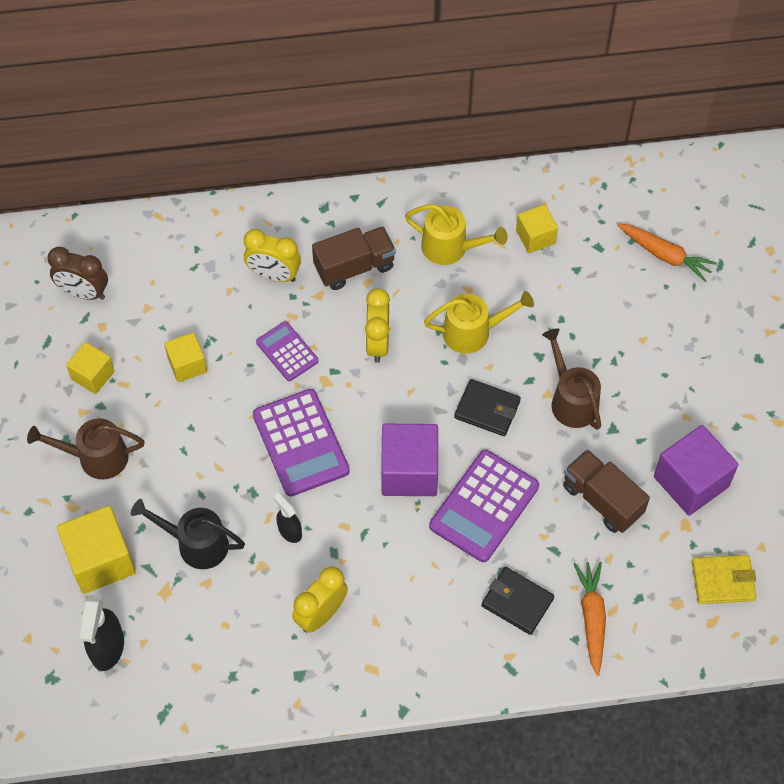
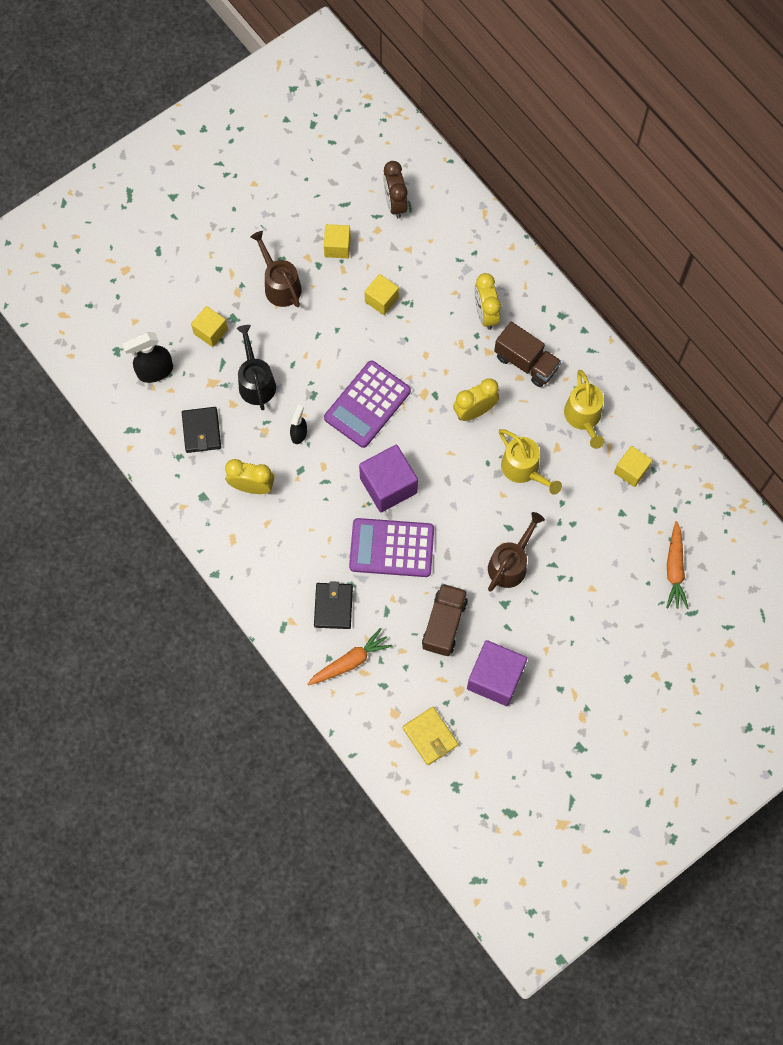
camera: 60 degrees right, 10 degrees up
yellow cube [57,506,136,594] -> yellow cube [191,306,228,347], size x0.60
purple calculator [256,321,319,381] -> none
black wallet [454,379,521,436] -> black wallet moved to [182,407,221,453]

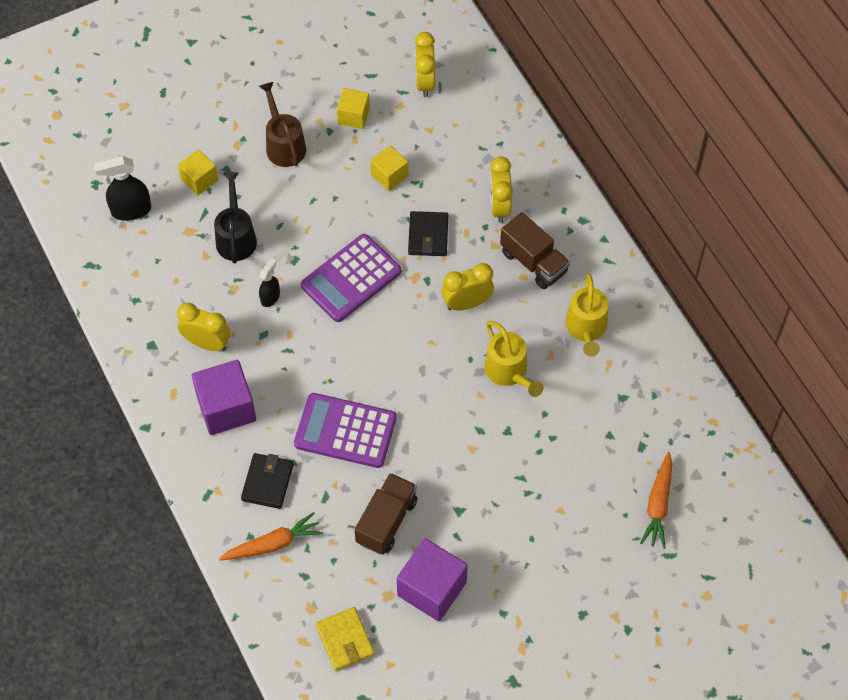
camera: 10 degrees right, 10 degrees down
black wallet [182,407,221,453] -> black wallet moved to [408,211,448,256]
purple cube [359,444,418,512] -> purple cube moved to [192,360,256,435]
brown clock [383,161,408,219] -> yellow clock [415,32,436,97]
brown watering can [488,512,545,592] -> none
yellow cube [614,446,652,487] -> none

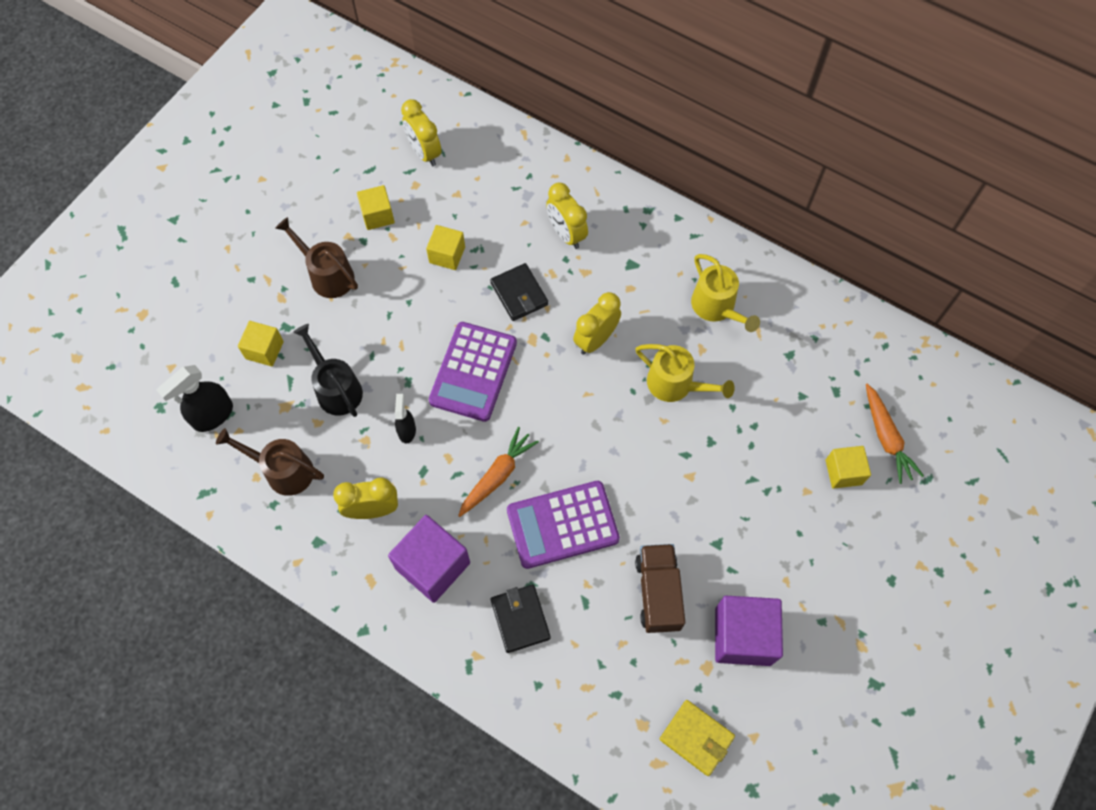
camera: 30 degrees left, 5 degrees up
orange carrot [219,512,323,560] -> orange carrot moved to [458,427,539,517]
brown truck [500,212,570,289] -> none
none -> brown watering can [216,428,324,496]
none -> yellow cube [825,446,871,489]

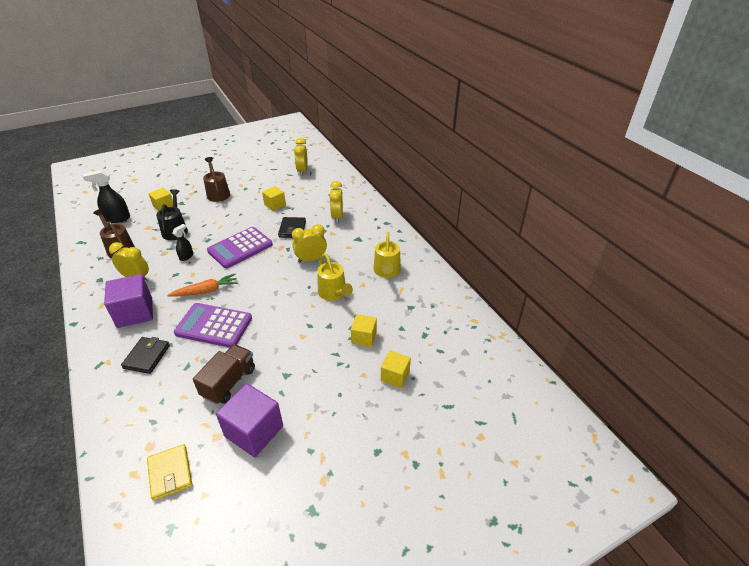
camera: 30 degrees right, 25 degrees down
yellow cube [357,185,395,230] -> yellow cube moved to [351,314,377,347]
orange carrot [866,383,924,484] -> none

